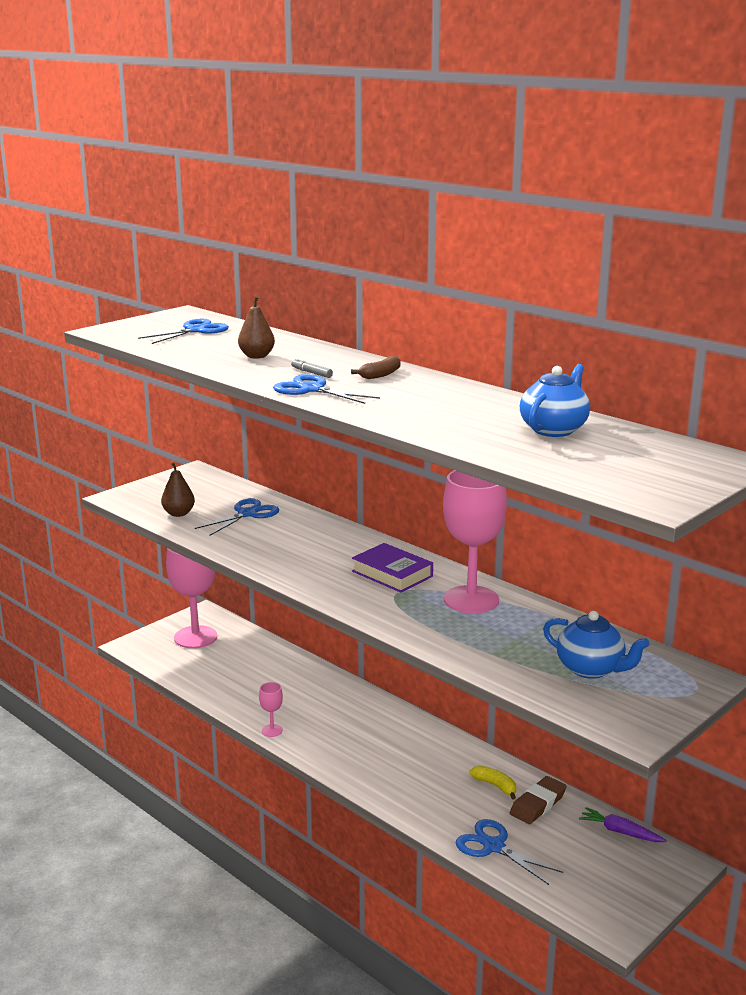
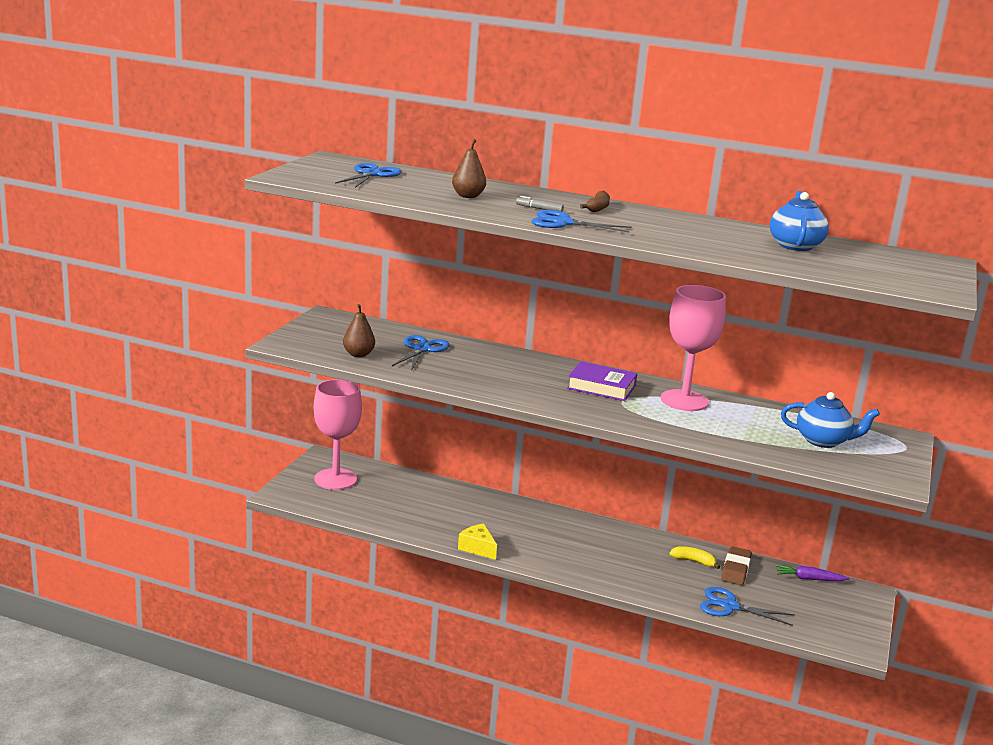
camera: 25 degrees left, 0 degrees up
pink goblet [259,682,283,737] -> yellow cheese [458,524,497,560]

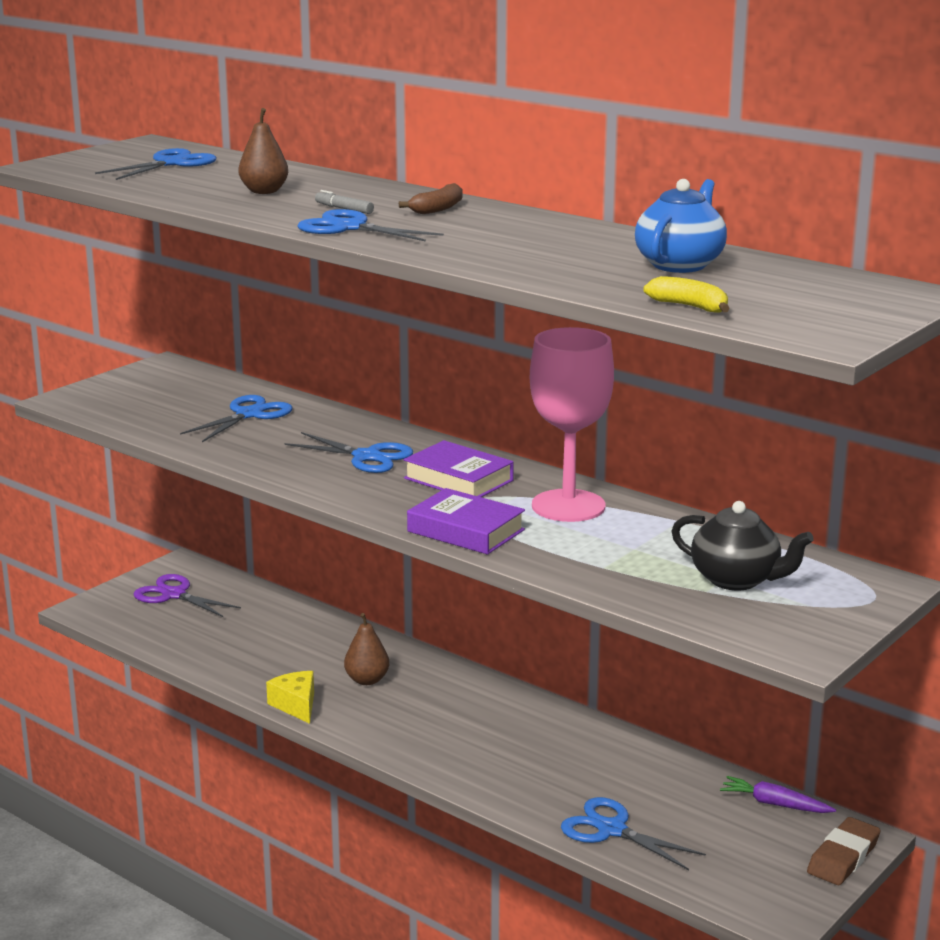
camera: 20 degrees right, 0 degrees up
pink goblet [314,379,362,490] -> purple scissors [134,574,241,617]
brown pear [343,304,375,357] -> brown pear moved to [344,613,389,685]
yellow banana [669,546,720,569] -> yellow banana moved to [644,276,730,313]
brown eraser [721,546,752,585] -> brown eraser moved to [807,817,880,885]
blue teapot [781,392,880,448] -> black teapot [672,501,814,590]
none -> blue scissors [284,432,413,473]
none -> purple book [407,488,525,554]

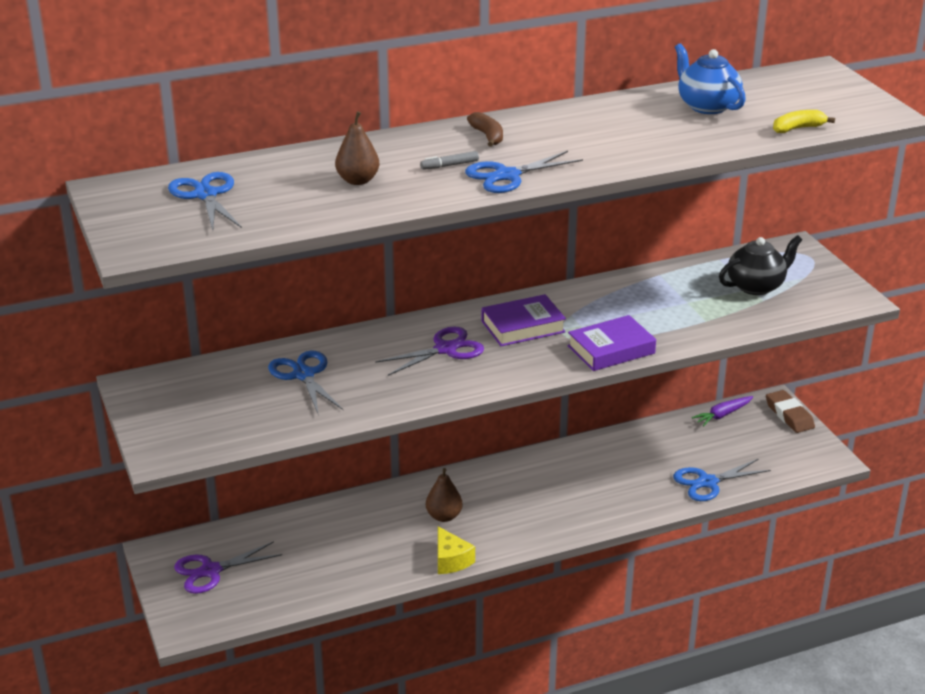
camera: 60 degrees left, 10 degrees up
yellow cheese [266,671,314,724] -> yellow cheese turned 120 degrees counterclockwise [438,526,475,574]
blue scissors [284,432,413,473] -> purple scissors [375,326,484,376]
pink goblet [530,327,614,522] -> none

